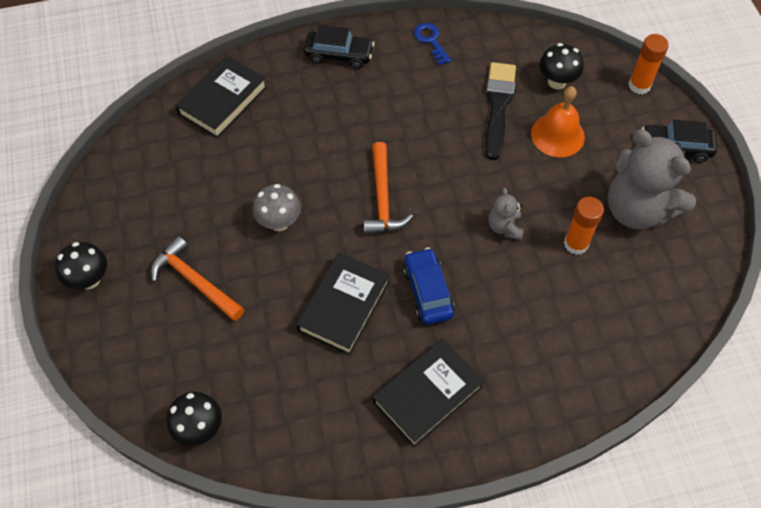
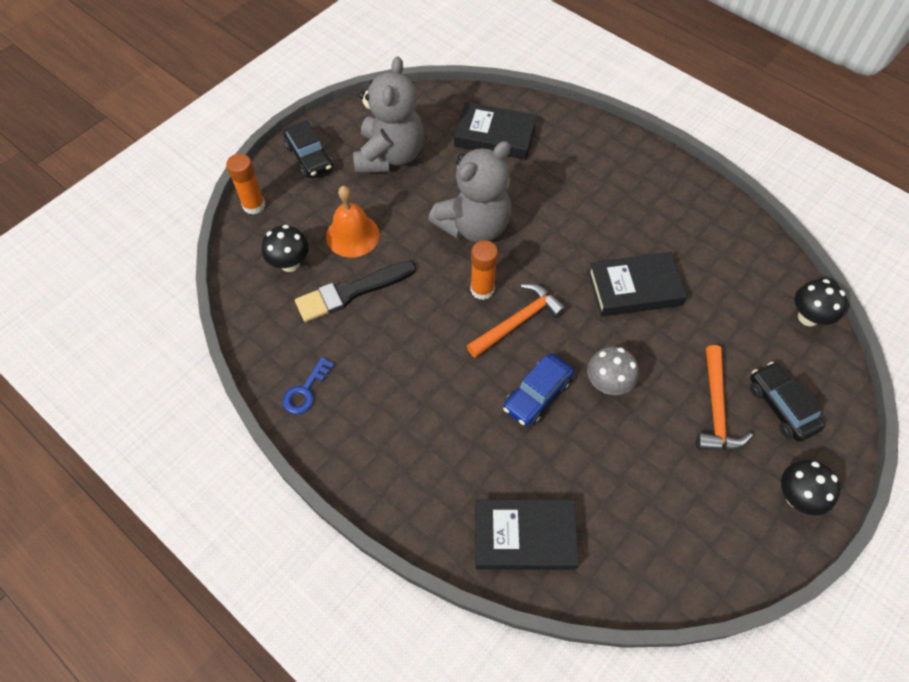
camera: 125 degrees left, 0 degrees up
black car [304,25,374,69] -> black car moved to [750,362,825,442]
black book [373,339,485,447] -> black book moved to [454,102,537,160]
blue car [403,247,455,325] -> blue car moved to [503,353,574,426]
grey teddy bear [488,188,524,240] -> grey teddy bear [428,141,512,242], size x2.19
orange glue stick [564,197,604,255] -> orange glue stick moved to [470,240,498,300]

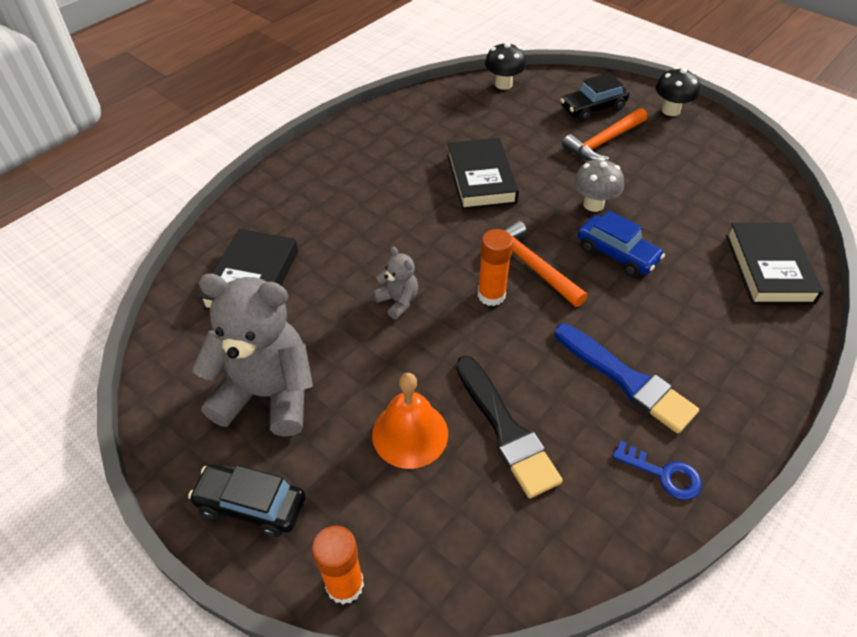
camera: 90 degrees left, 10 degrees down
black mushroom [262,225,309,272] -> none
black car [284,120,333,178] -> black car turned 135 degrees counterclockwise [188,464,306,537]
grey teddy bear [428,141,512,242] -> grey teddy bear [373,247,418,319], size x0.46
orange hammer [696,345,753,451] -> orange hammer turned 135 degrees clockwise [562,108,647,161]
none -> blue brush [555,324,699,434]

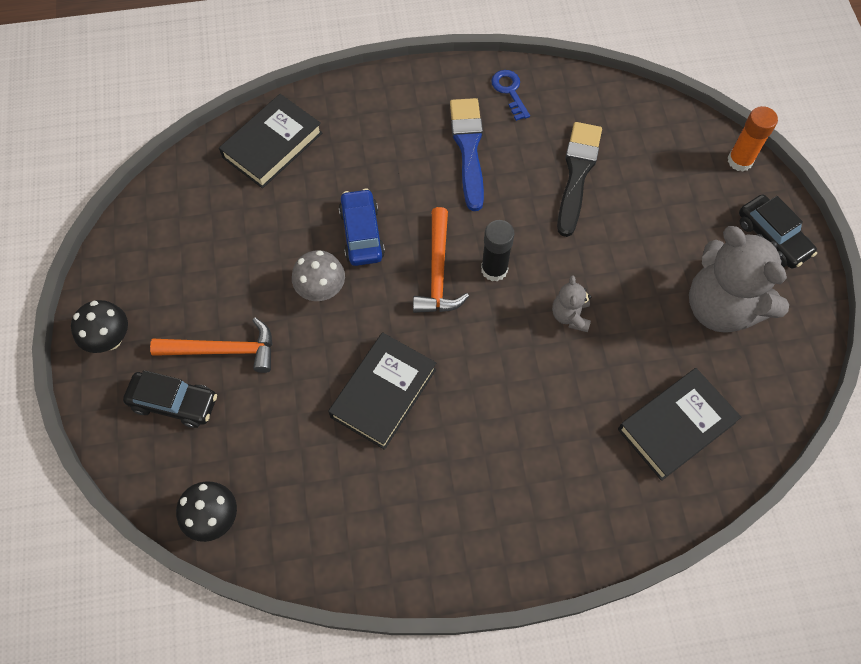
camera: 140 degrees left, 15 degrees up
orange bell [372,373,448,469] -> none
orange glue stick [478,229,513,306] -> black glue stick [481,220,515,282]

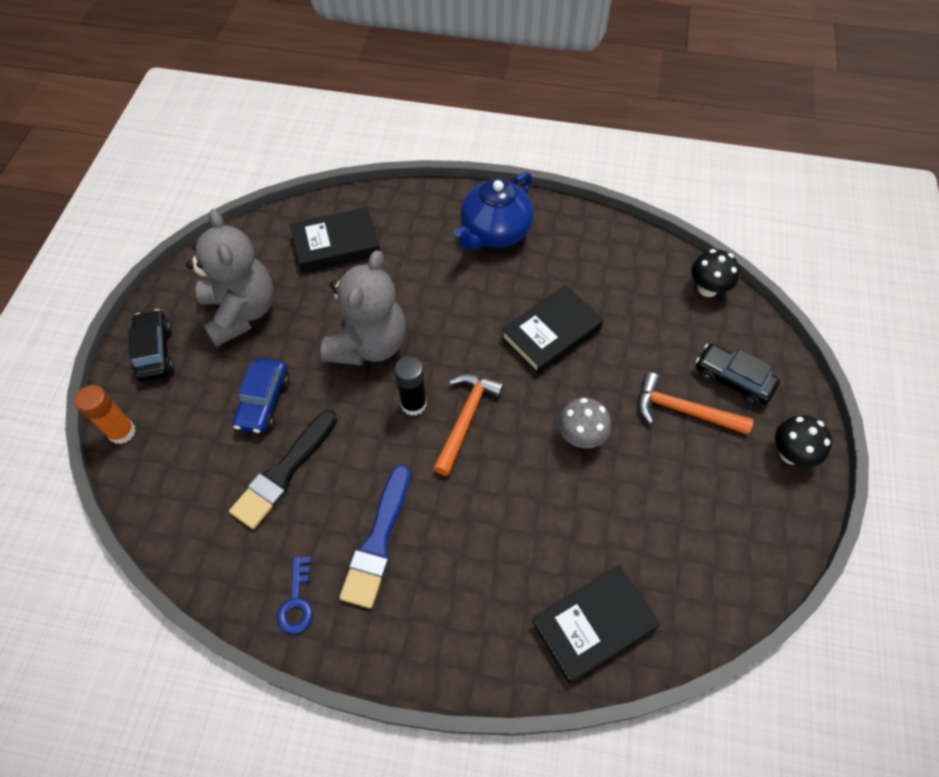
camera: 160 degrees left, 5 degrees down
blue car [339,188,385,266] -> blue car moved to [233,358,289,434]
grey teddy bear [552,275,591,332] -> grey teddy bear [321,250,406,366], size x2.19
none -> blue teapot [454,172,534,250]

